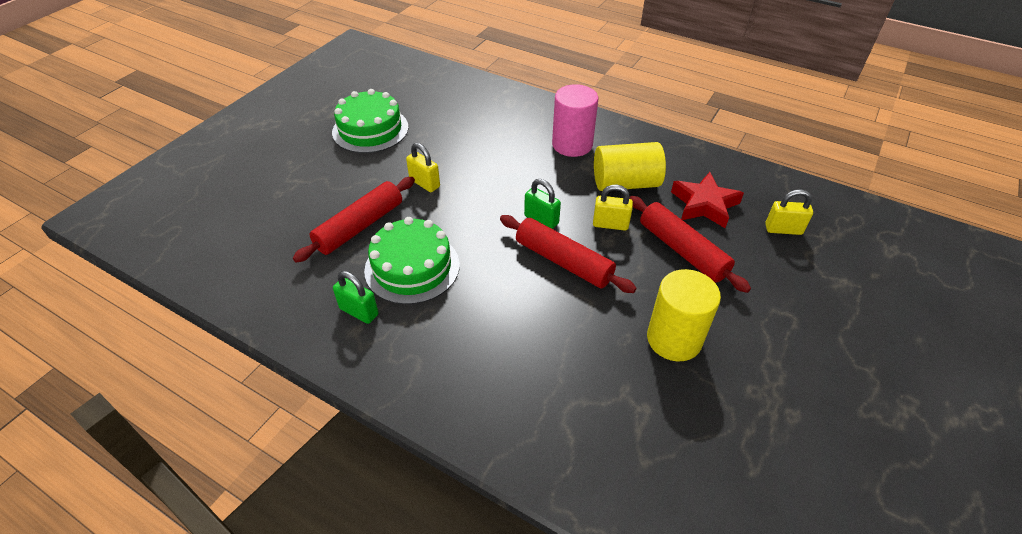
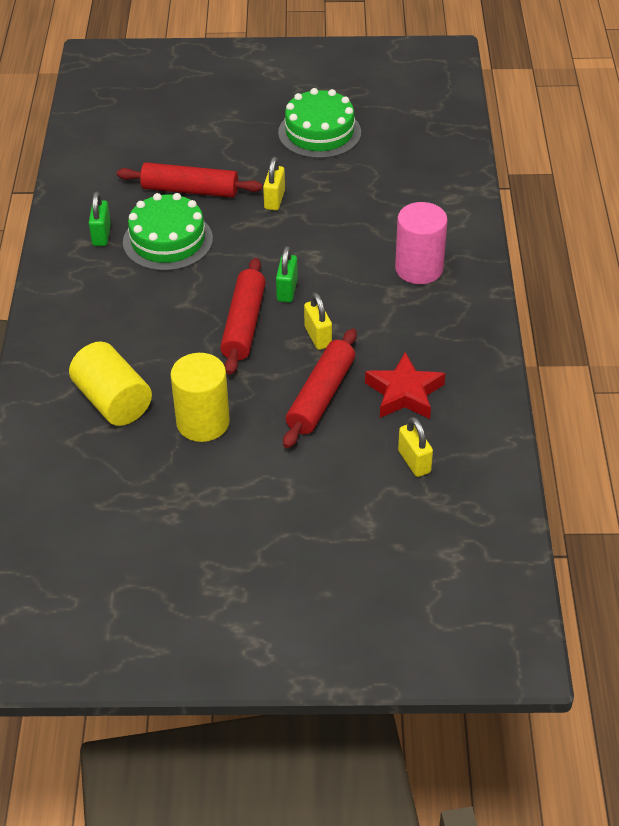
camera: 60 degrees right, 0 degrees up
yellow cylinder [594,142,666,191] -> yellow cylinder moved to [69,341,152,426]

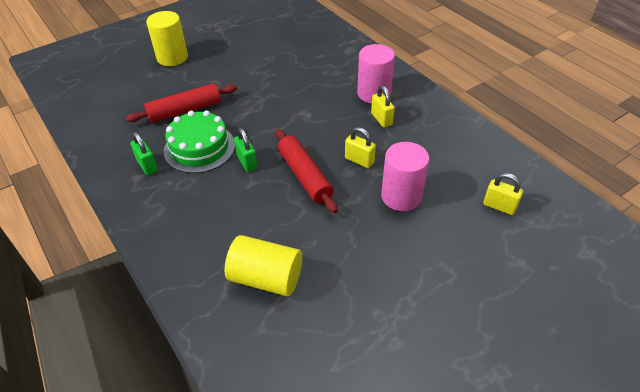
camera: 35 degrees left, 0 degrees up
yellow cylinder [170,353,230,442] -> yellow cylinder moved to [146,11,188,66]
yellow padlock [263,157,285,210] -> yellow padlock moved to [371,86,395,128]
green padlock [276,246,298,302] -> green padlock moved to [234,128,258,172]
green cake [278,88,361,159] -> none
red rolling pin [283,328,357,448] -> pink cylinder [381,142,429,211]
red star [365,352,445,419] -> none

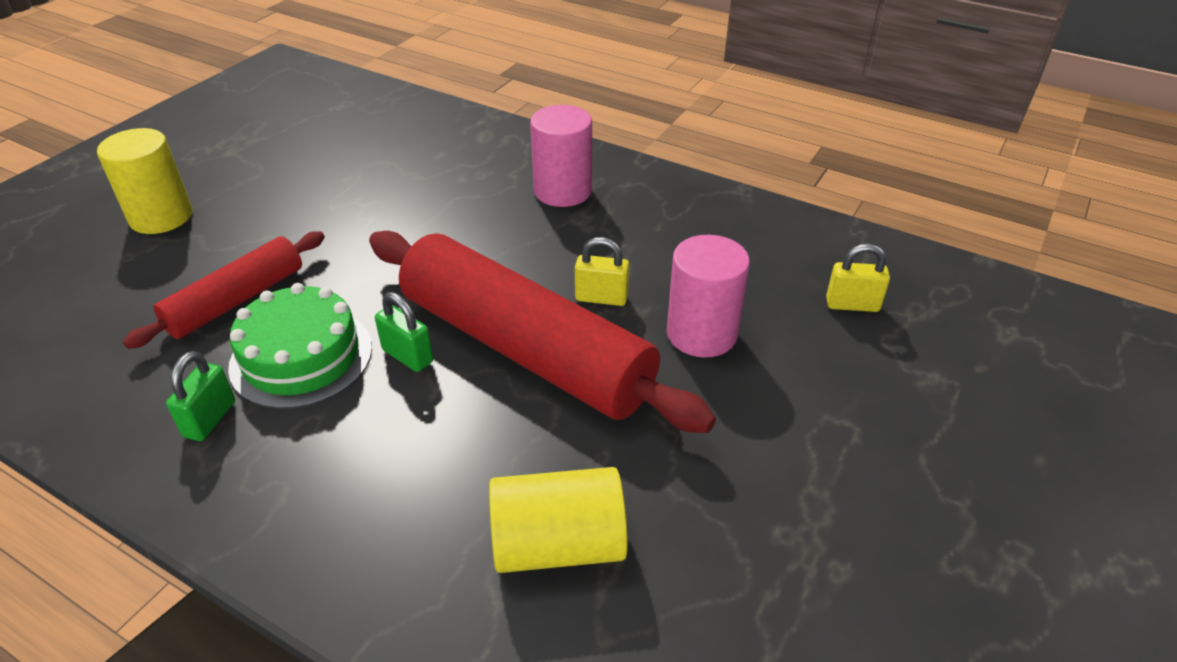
camera: 25 degrees left, 5 degrees down
green padlock [131,132,158,175] -> green padlock turned 75 degrees clockwise [166,351,235,441]
red rolling pin [276,129,338,213] -> red rolling pin [369,231,716,433], size x1.84
yellow padlock [371,86,395,128] -> none

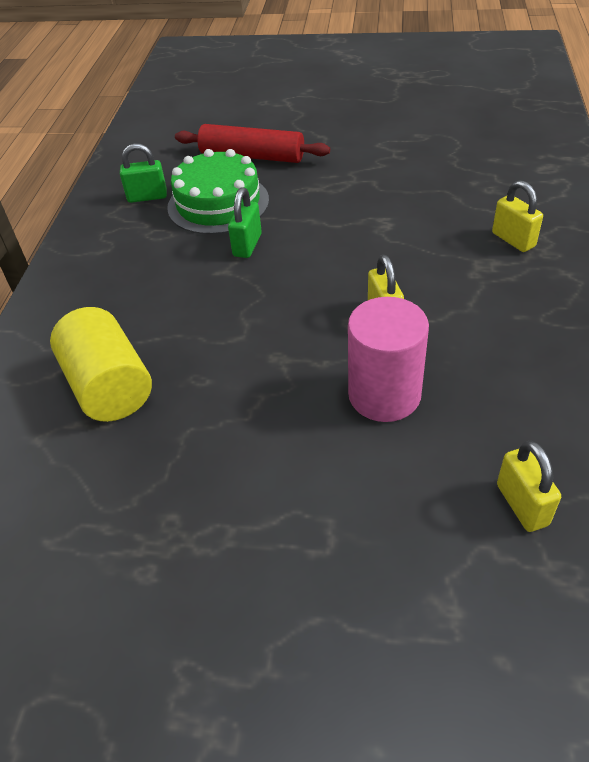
camera: 70 degrees right, 5 degrees up
yellow cylinder [97,128,192,234] -> none
red rolling pin [369,231,716,433] -> none
pink cylinder [530,105,592,207] -> yellow padlock [492,180,543,252]

